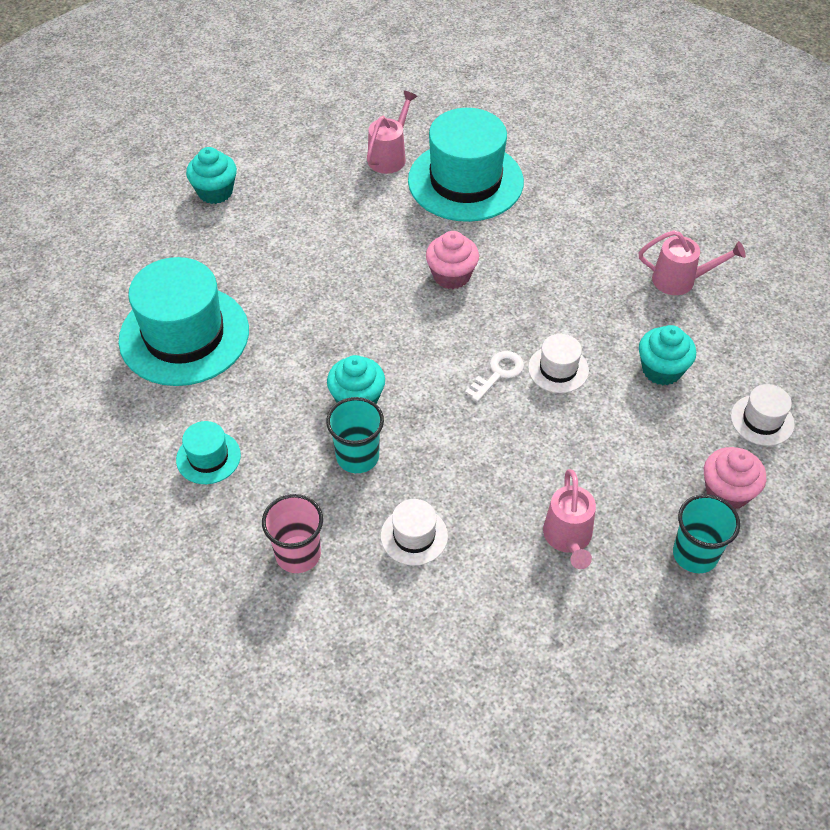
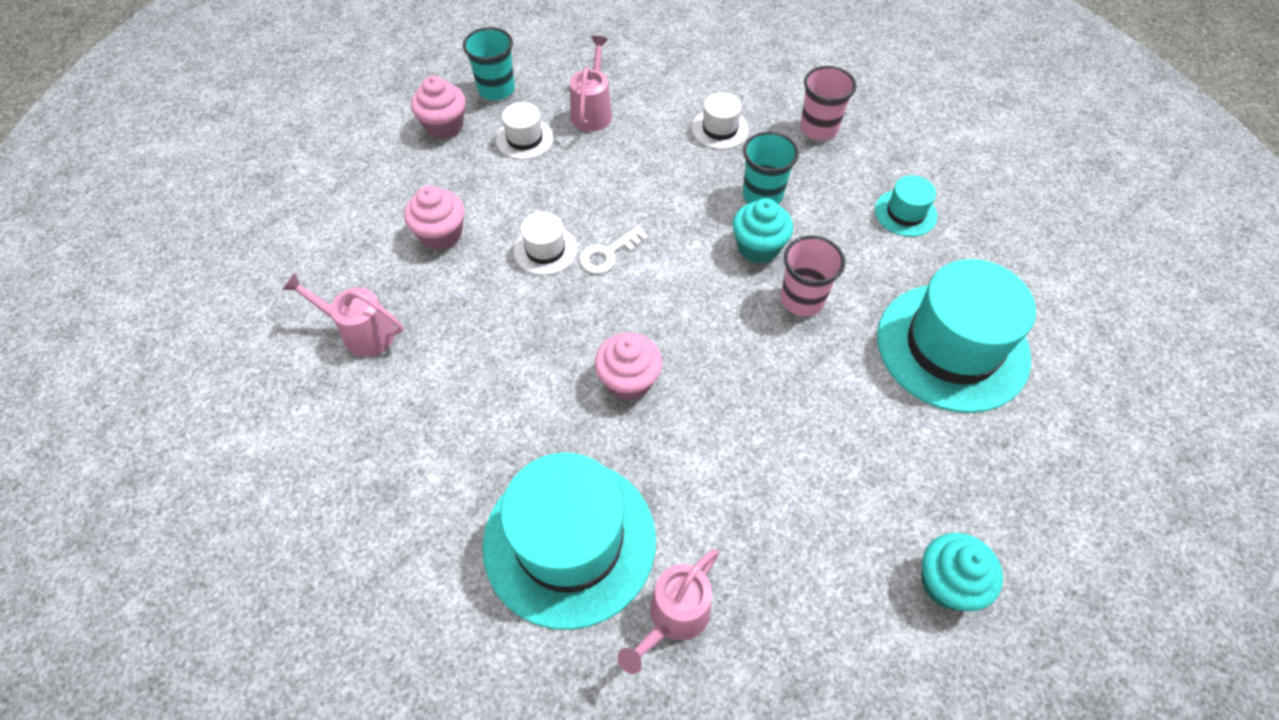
camera: 170 degrees left, 5 degrees up
turquoise cupcake [639,325,696,385] -> pink cupcake [404,185,465,250]
white hat [731,384,795,446] -> white hat moved to [496,102,554,160]
none -> pink cup [781,235,845,316]

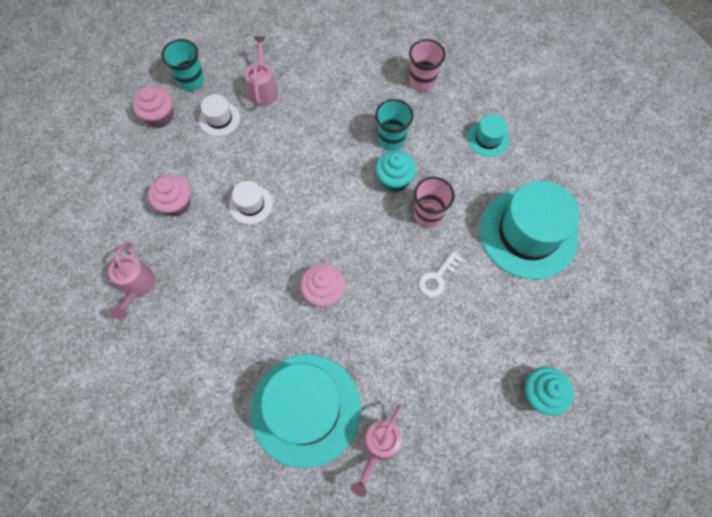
camera: 10 degrees left, 10 degrees up
pink watering can [283,273,403,357] -> pink watering can turned 105 degrees counterclockwise [108,242,155,320]
white key [579,226,649,274] -> white key moved to [418,251,463,297]
white hat [692,92,749,149] -> none

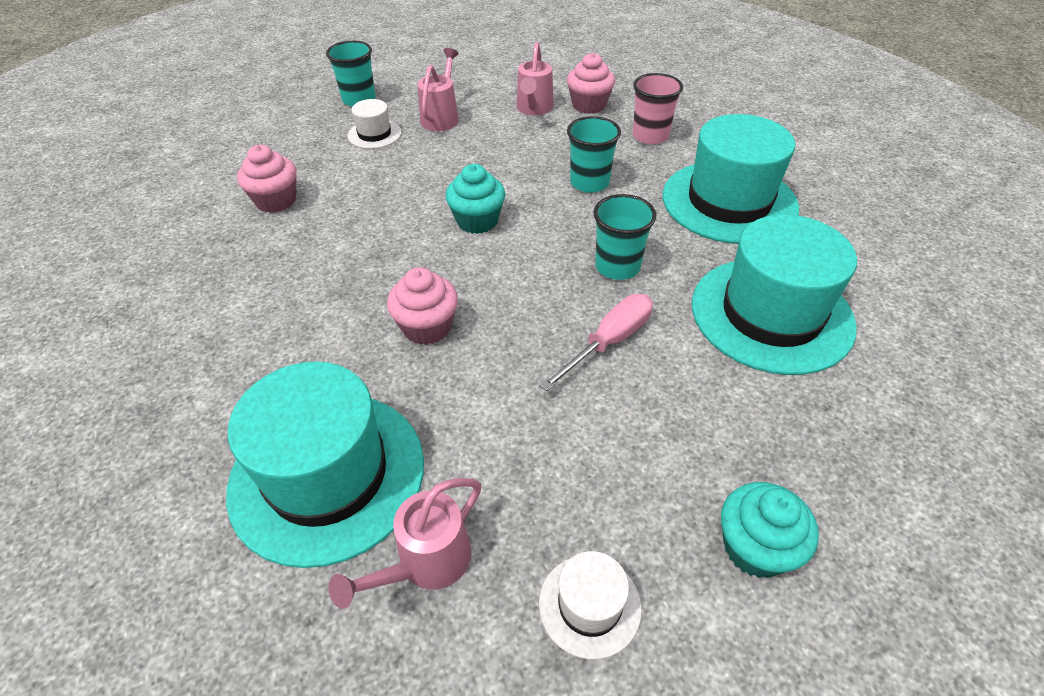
camera: 15 degrees right, 20 degrees down
pink watering can [108,242,155,320] -> pink watering can moved to [516,42,554,115]
pink cupcake [133,86,173,128] -> pink cupcake moved to [567,53,615,114]
white hat [229,181,273,224] -> white hat moved to [539,551,642,660]
turquoise cupcake [375,150,416,192] -> turquoise cupcake moved to [445,164,505,234]
pink cup [414,177,455,227] -> turquoise cup [593,194,657,280]
white key [418,251,463,297] -> pink screwdriver [540,294,653,391]
turquoise hat [467,115,509,157] -> turquoise hat [662,114,799,244], size x2.18

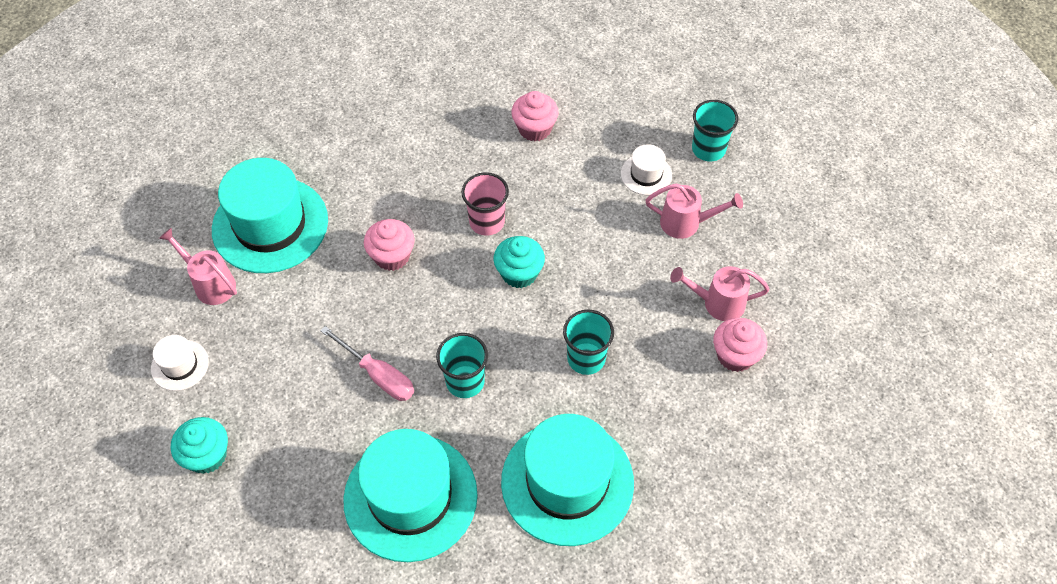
camera: 85 degrees right, 10 degrees up
pink cup [632,73,683,144] -> pink cup moved to [461,172,509,236]

